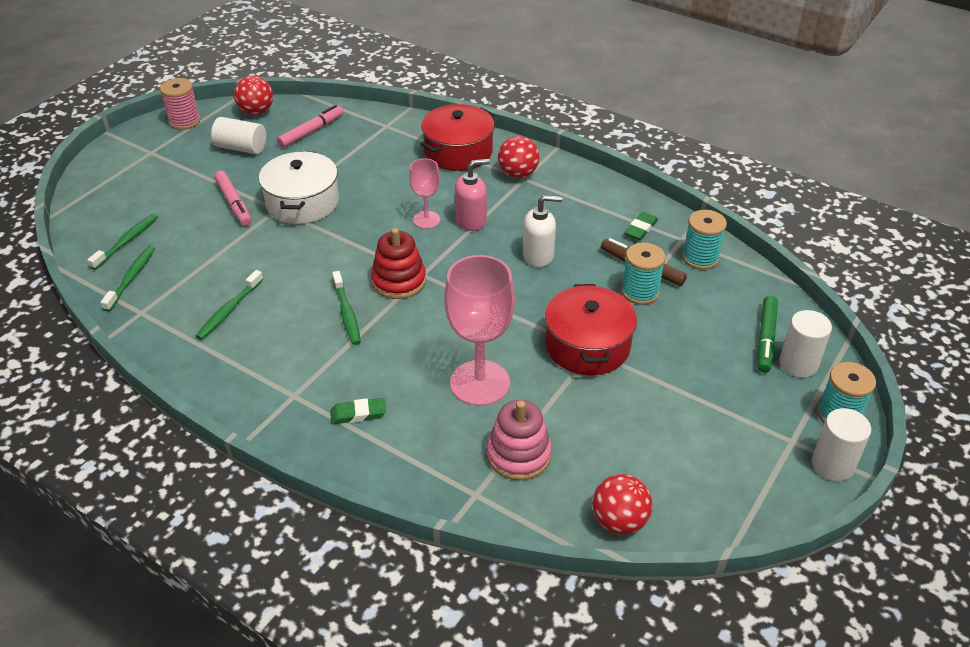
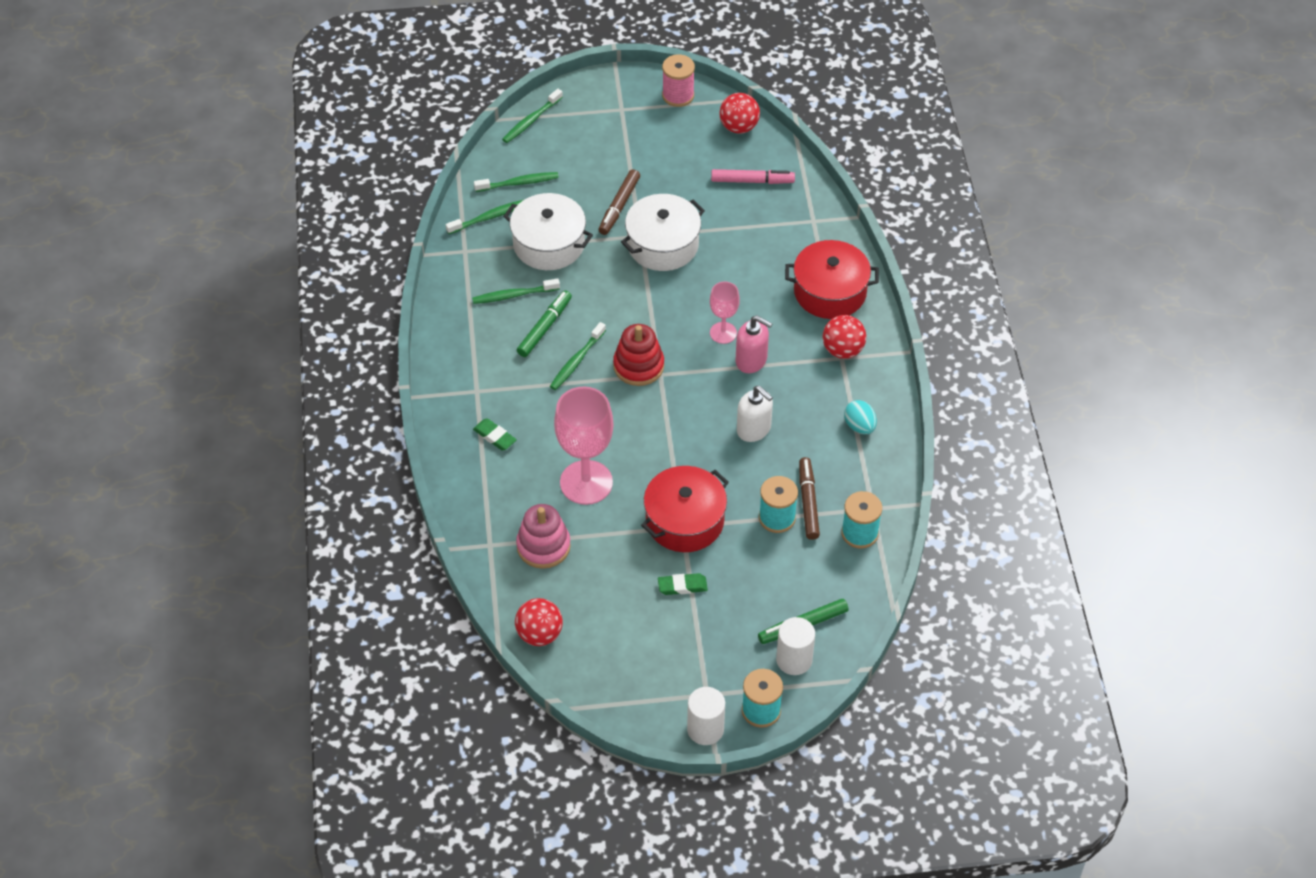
camera: 50 degrees right, 10 degrees up
white cylinder [211,117,266,154] -> none
pink marker [214,171,252,226] -> brown marker [599,169,640,235]
green eraser [624,212,658,240] -> green eraser moved to [658,573,708,595]
none -> green toothbrush [502,89,563,143]
none -> white pot [503,193,593,270]
none -> green marker [517,290,572,357]
none -> turquoise egg [844,400,877,434]

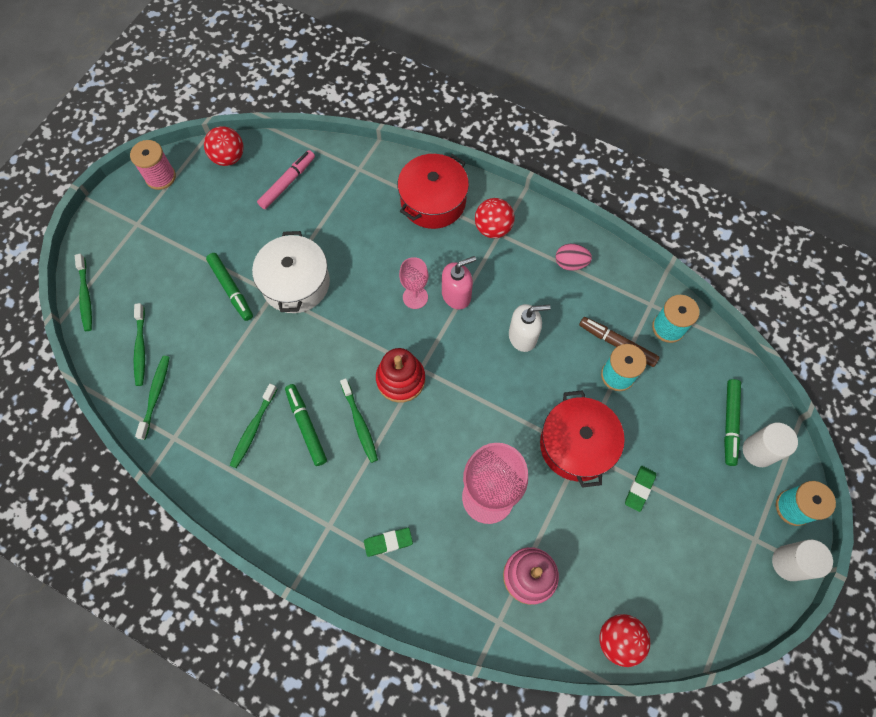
camera: 55 degrees left, 15 degrees up
green toothbrush [474,172,559,192] -> green toothbrush turned 150 degrees clockwise [134,303,145,386]
white pot [503,193,593,270] -> none
brown marker [599,169,640,235] -> green marker [206,253,253,321]
turquoise egg [844,400,877,434] -> pink egg [556,244,592,271]

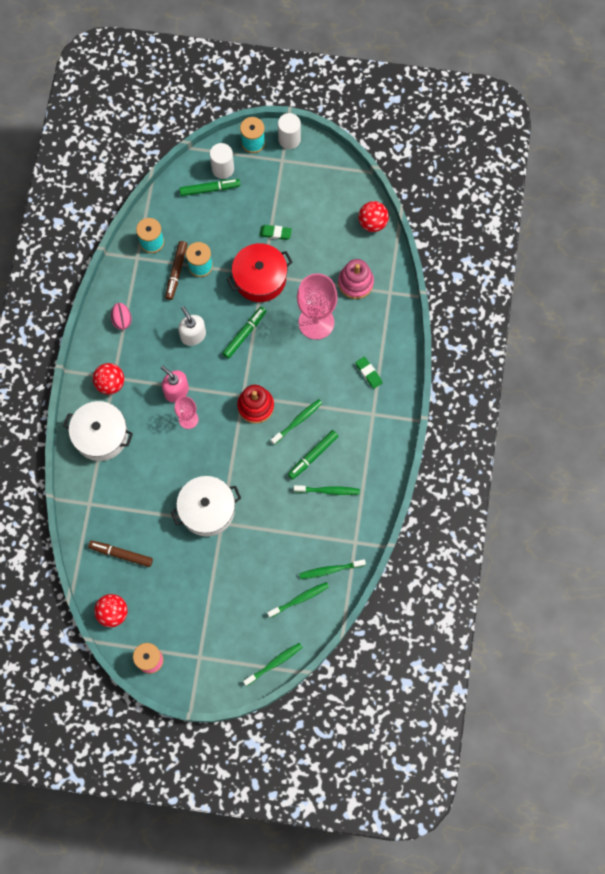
camera: 110 degrees left, 5 degrees up
green marker [206,253,253,321] -> green marker moved to [222,307,266,359]
pink marker [257,150,315,209] -> brown marker [88,540,153,567]
red pot [398,154,469,229] -> white pot [63,401,133,461]

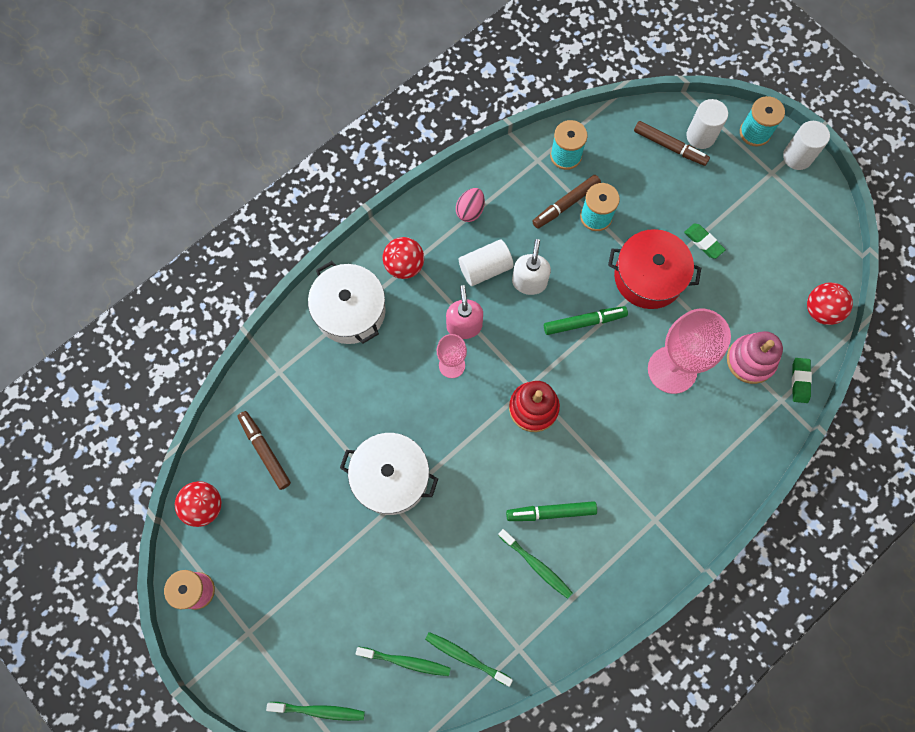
camera: 40 degrees right, 0 degrees up
green marker [179,179,240,196] -> brown marker [634,121,710,166]
green toothbrush [271,399,322,445] -> none
green eraser [355,357,383,389] -> green eraser moved to [792,358,812,403]
none -> white cylinder [459,240,514,286]

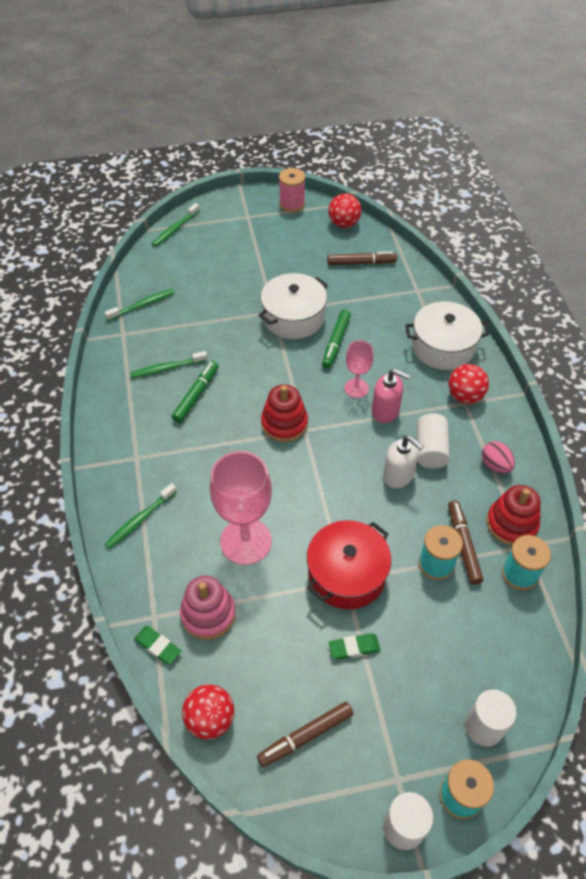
camera: 120 degrees right, 20 degrees down
green toothbrush [356,647,451,676] -> green toothbrush moved to [105,483,177,549]
green marker [544,306,628,335] -> green marker moved to [322,309,351,369]
brown marker [634,121,710,166] -> brown marker moved to [257,702,353,767]
none -> red stacking toy [487,485,541,546]

